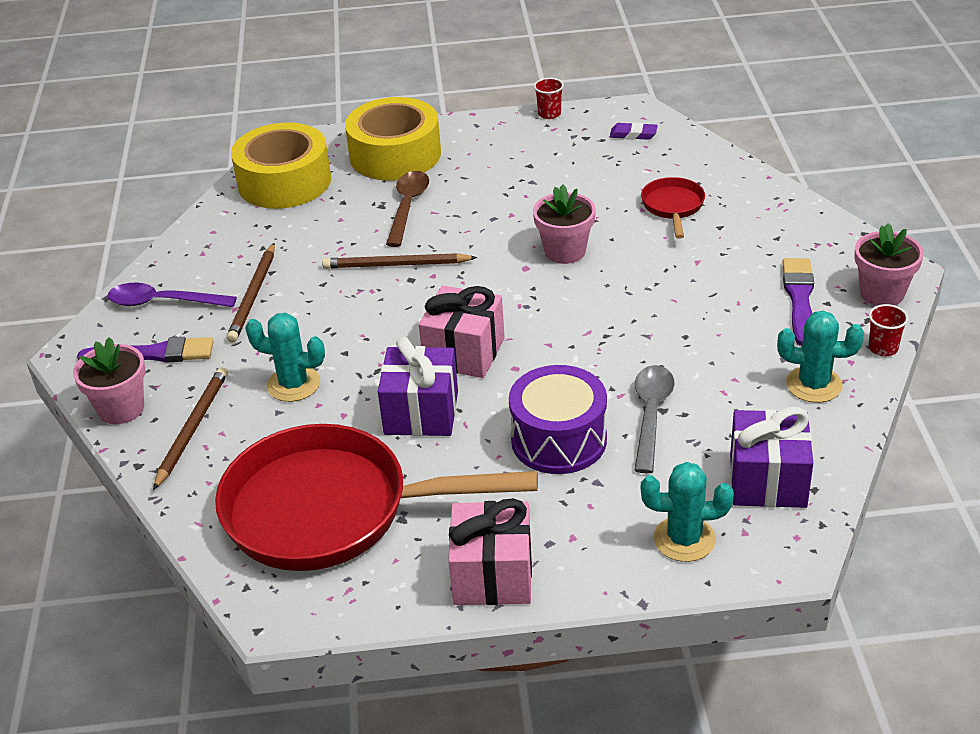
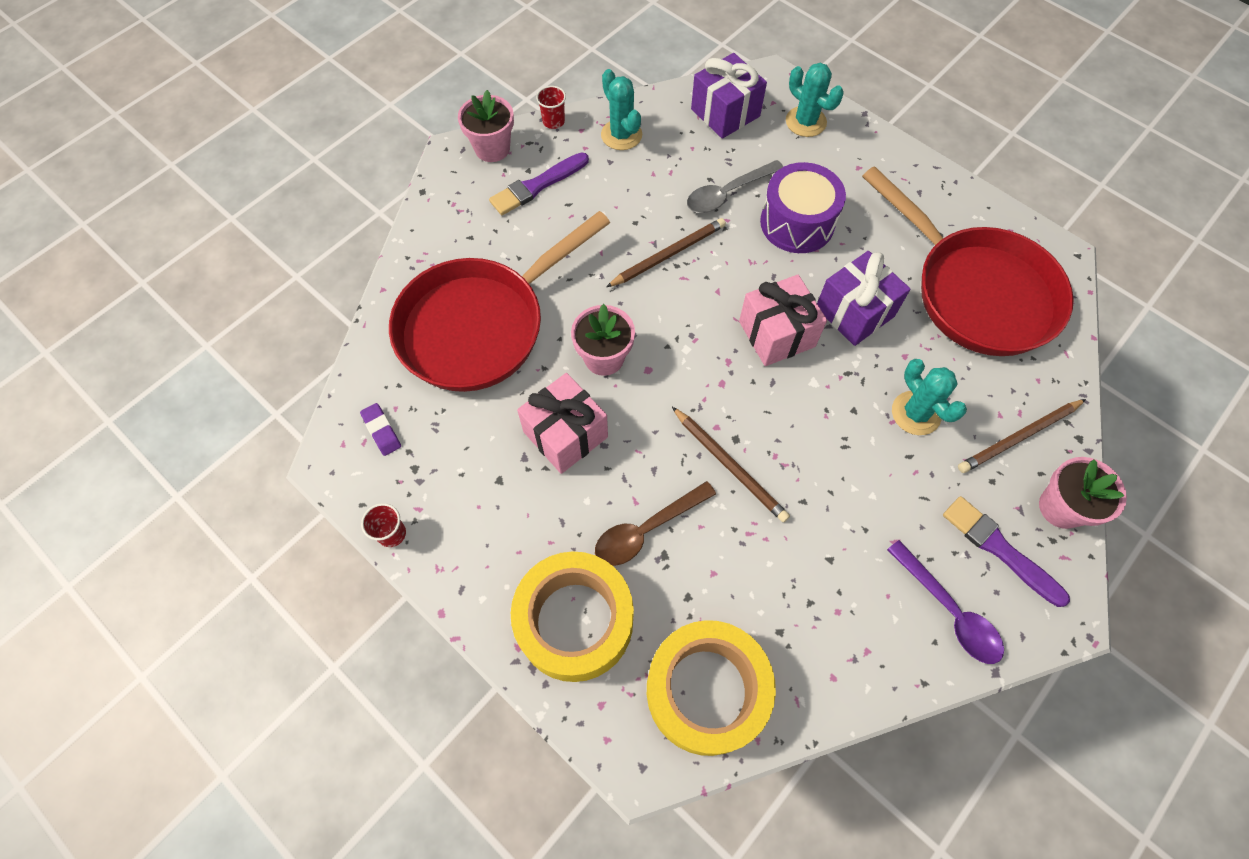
camera: 135 degrees left, 25 degrees up
brown pencil [227,243,275,343] -> brown pencil moved to [606,218,726,287]
pink gift [448,498,532,605] -> pink gift moved to [517,373,608,474]
red pan [641,177,705,239] -> red pan [389,211,610,392], size x2.31

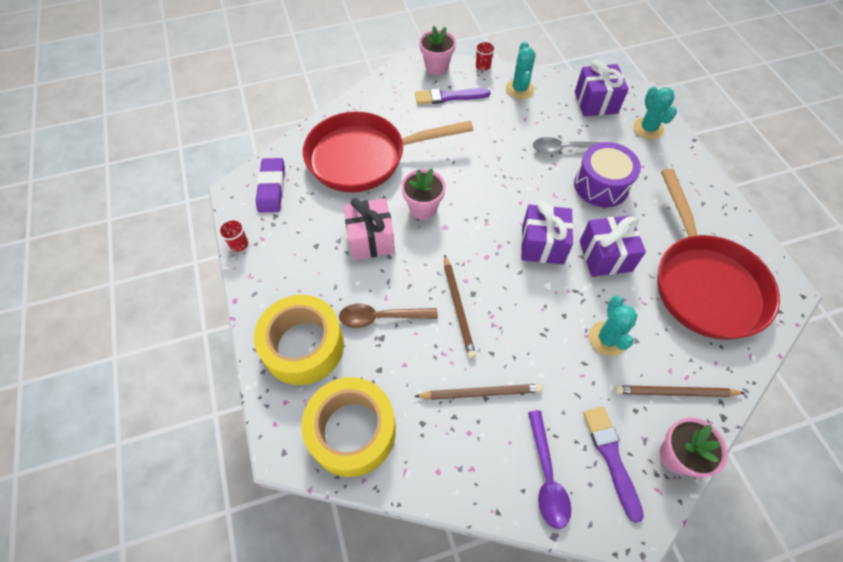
camera: 30 degrees right, 5 degrees down
purple eraser [360,403,401,456] -> purple eraser [256,158,285,213], size x1.75
brown pencil [606,218,726,287] -> brown pencil moved to [414,384,543,400]
pink gift [739,275,827,366] -> purple gift [521,201,573,264]

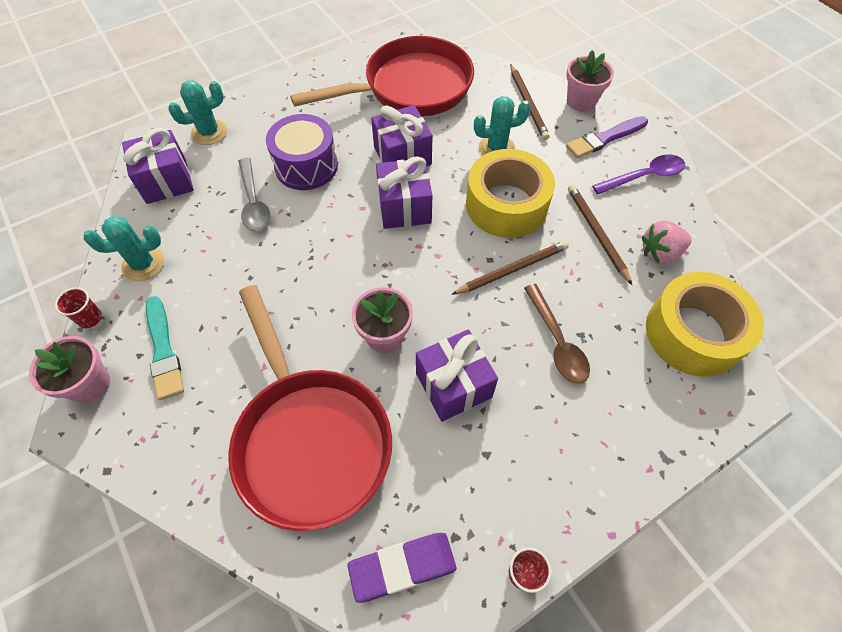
camera: 105 degrees left, 0 degrees up
yellow tape [254,295,344,385] -> yellow tape moved to [466,149,555,238]
pink gift [343,198,395,260] -> purple gift [416,329,498,422]
purple brush [415,88,491,104] -> turquoise brush [146,296,184,400]
none -> pink strawberry [642,221,692,264]

